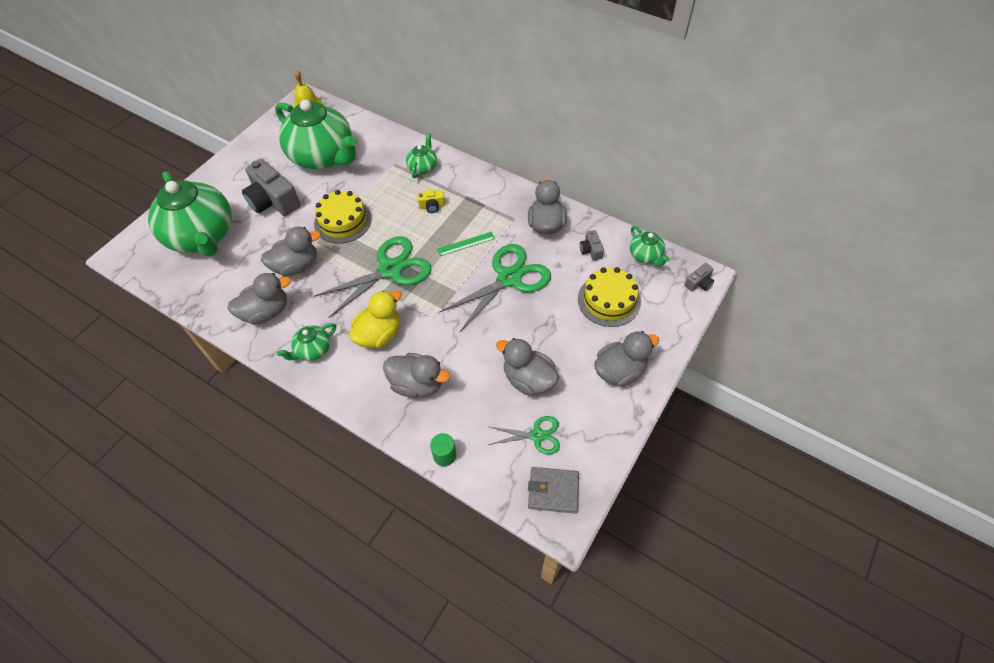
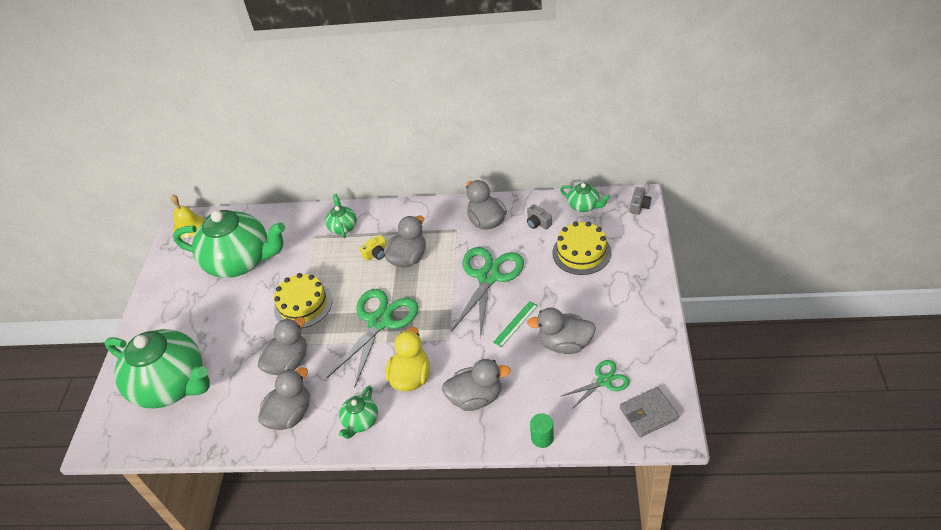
camera: 25 degrees left, 10 degrees down
grey camera [242,159,301,216] -> none
green ruler [437,232,495,256] -> green ruler moved to [493,301,538,347]
grey duck [594,331,659,387] -> grey duck moved to [384,215,426,268]

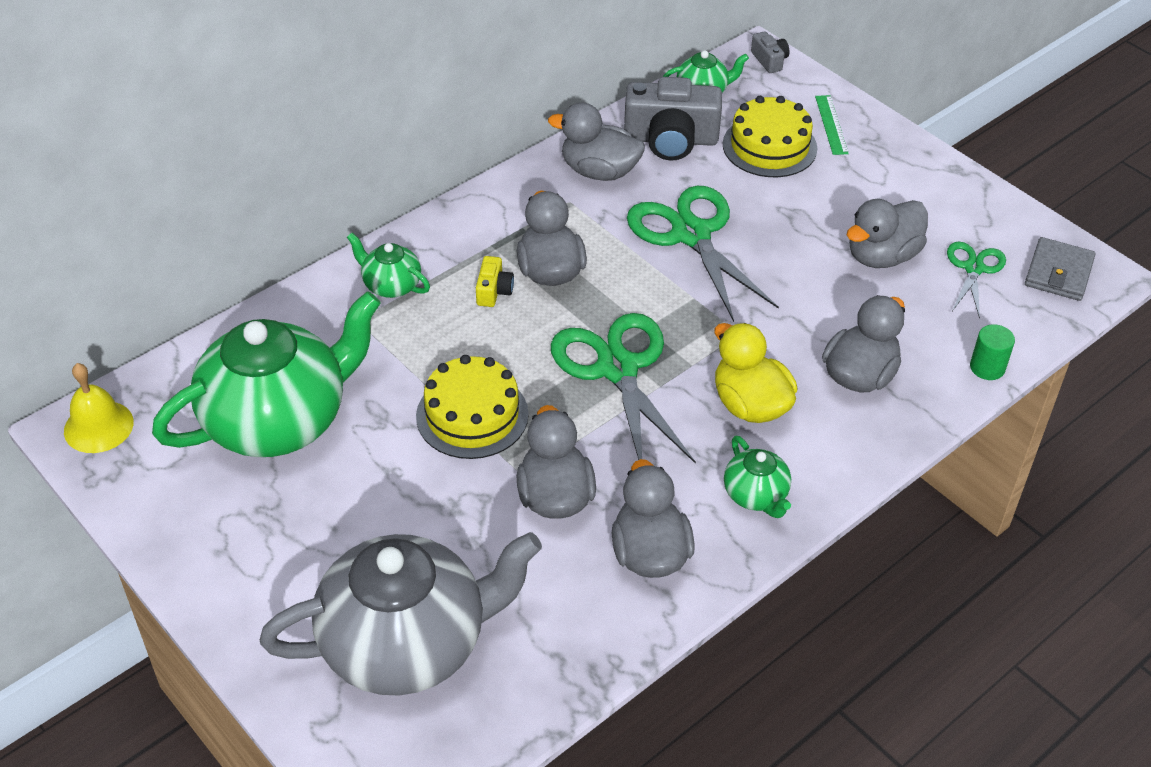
camera: 50 degrees left, 0 degrees up
green teapot [105,329,210,408] -> grey teapot [260,532,542,696]
green ruler [493,301,538,347] -> green ruler moved to [815,95,849,155]
grey camera [527,204,552,230] -> grey camera [624,77,722,161], size x2.16

